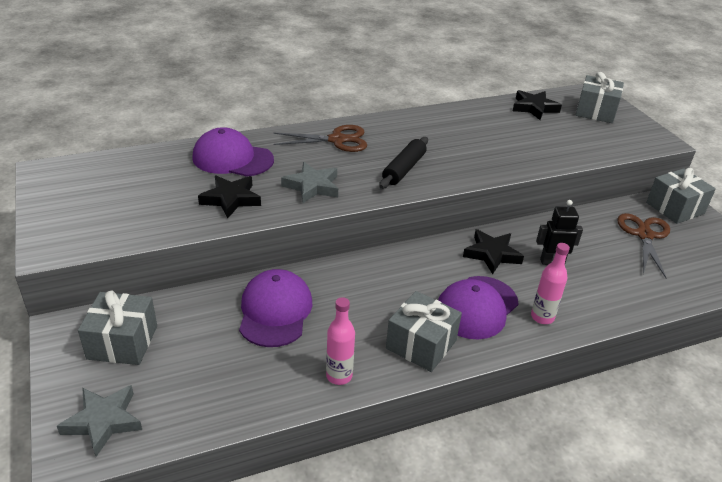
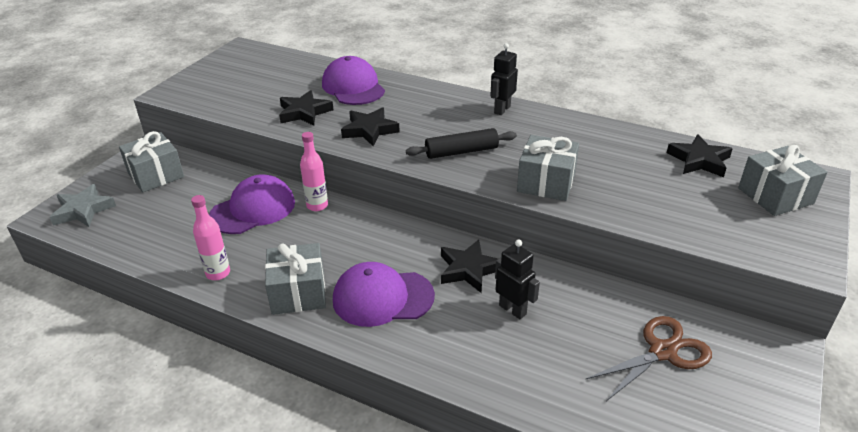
camera: 50 degrees right, 0 degrees up
brown scissors [274,125,367,152] -> none
grey star [281,162,338,203] -> black star [341,107,400,146]
pink bottle [531,243,570,324] -> pink bottle moved to [300,132,328,211]
grey gift [646,168,716,224] -> grey gift moved to [517,135,579,201]
none -> black robot [490,43,518,115]

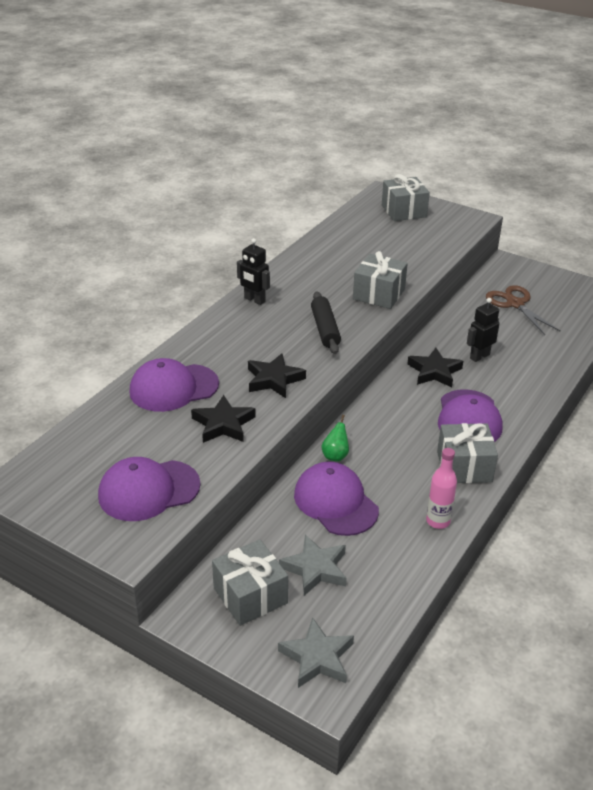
camera: 85 degrees left, 0 degrees up
pink bottle [300,132,328,211] -> green pear [322,415,349,461]
black star [667,134,733,177] -> none
none -> purple cap [98,457,201,521]
none -> grey star [279,535,347,596]

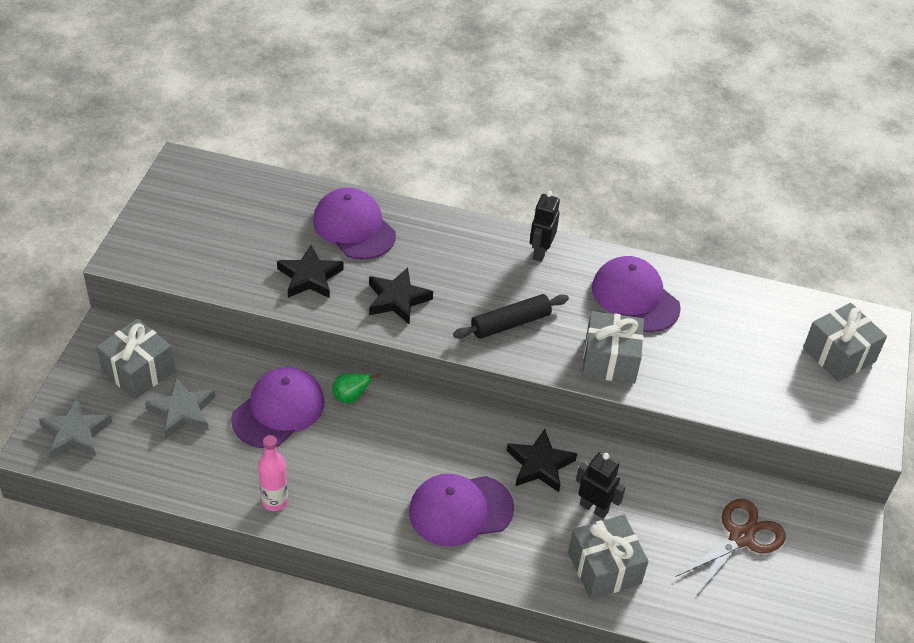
camera: 70 degrees right, 10 degrees up
purple cap [98,457,201,521] -> purple cap moved to [592,256,681,332]
grey gift [437,423,498,483] -> grey gift moved to [568,515,649,599]

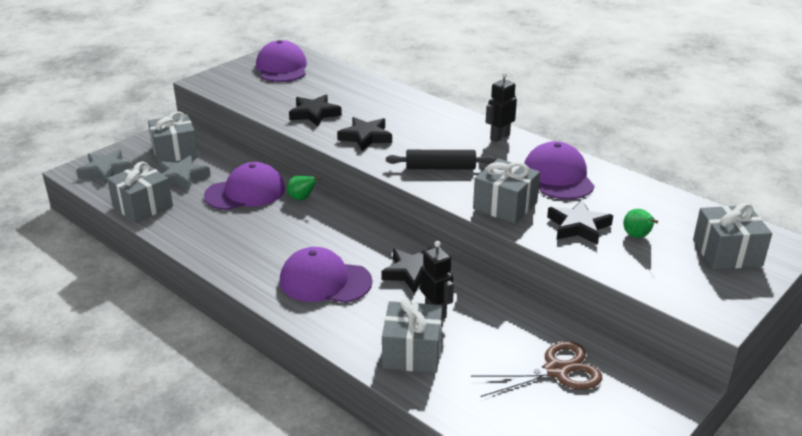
camera: 30 degrees right, 15 degrees down
pink bottle [258,435,288,511] -> none
purple cap [313,187,396,260] -> purple cap moved to [256,40,307,82]
none -> grey gift [107,161,173,223]
none -> black star [547,200,613,245]
none -> green pear [623,209,658,238]

